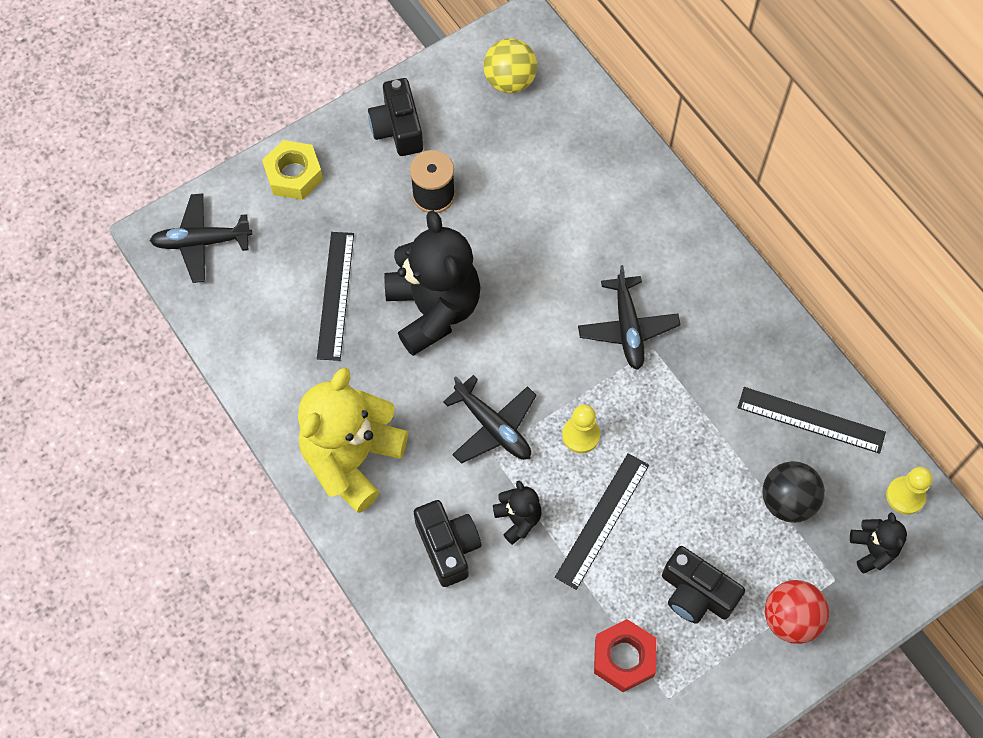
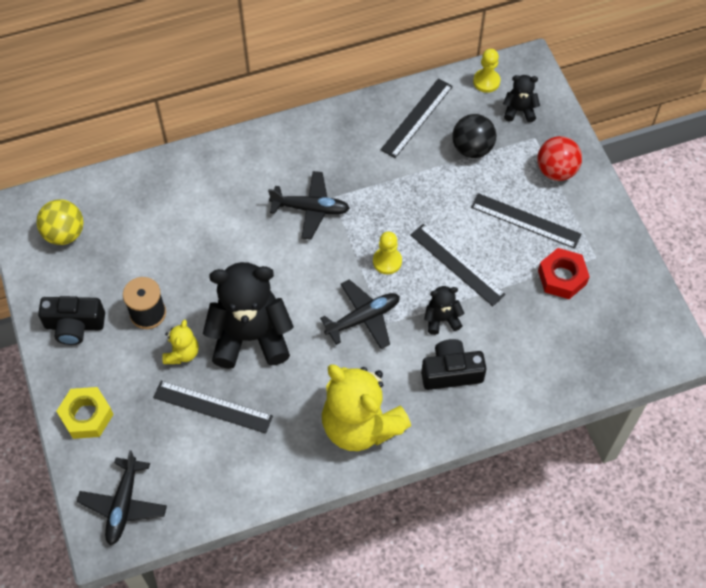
camera: 75 degrees left, 5 degrees down
black camera [662,546,745,623] -> black ruler [471,193,581,249]
none -> yellow teddy bear [162,319,199,364]

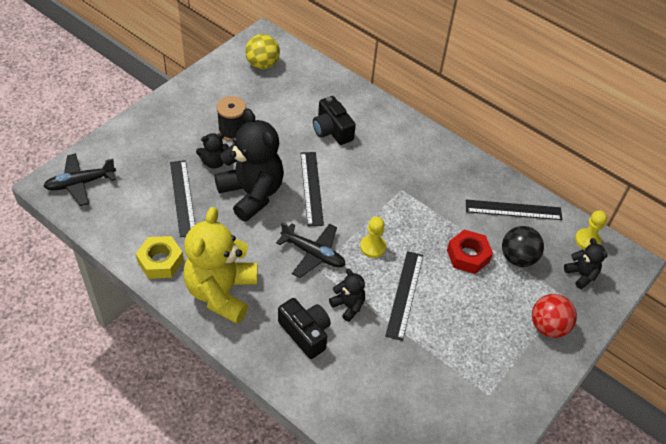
camera: 55 degrees right, 10 degrees down
black camera [38,296,105,345] -> black camera moved to [313,96,356,145]
yellow nut [56,387,114,439] -> yellow nut moved to [136,236,184,279]
yellow teddy bear [162,319,199,364] -> black teddy bear [196,133,229,169]
black plane [268,171,350,239] -> none
black ruler [471,193,581,249] -> black ruler moved to [301,152,324,226]
red nut [538,248,590,299] -> red nut moved to [447,230,493,274]

